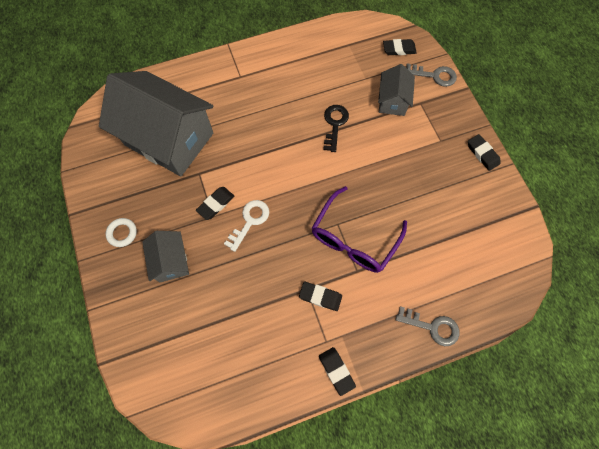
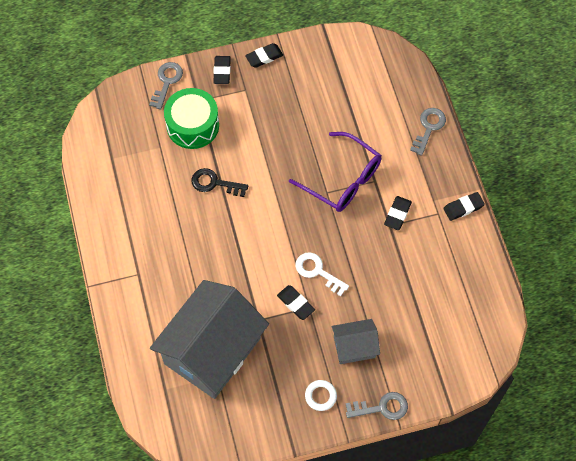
camera: 85 degrees left, 5 degrees down
grey house [378,64,415,116] -> green drum [164,88,219,149]
black eraser [383,39,417,55] -> black eraser moved to [213,56,231,84]
none -> grey key [346,392,408,420]

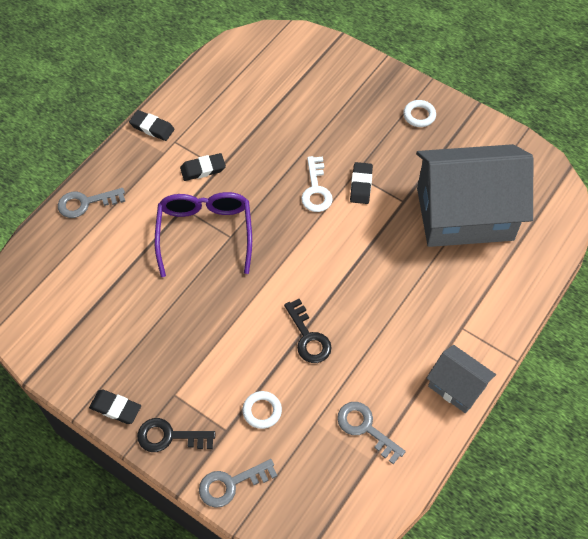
camera: 130 degrees left, 5 degrees down
green drum [164,88,219,149] -> white ring [242,391,282,429]
black eraser [213,56,231,84] -> black key [137,418,215,452]
grey house [332,319,380,364] -> grey house moved to [427,345,496,413]
grey key [346,392,408,420] -> grey key moved to [337,402,406,464]

